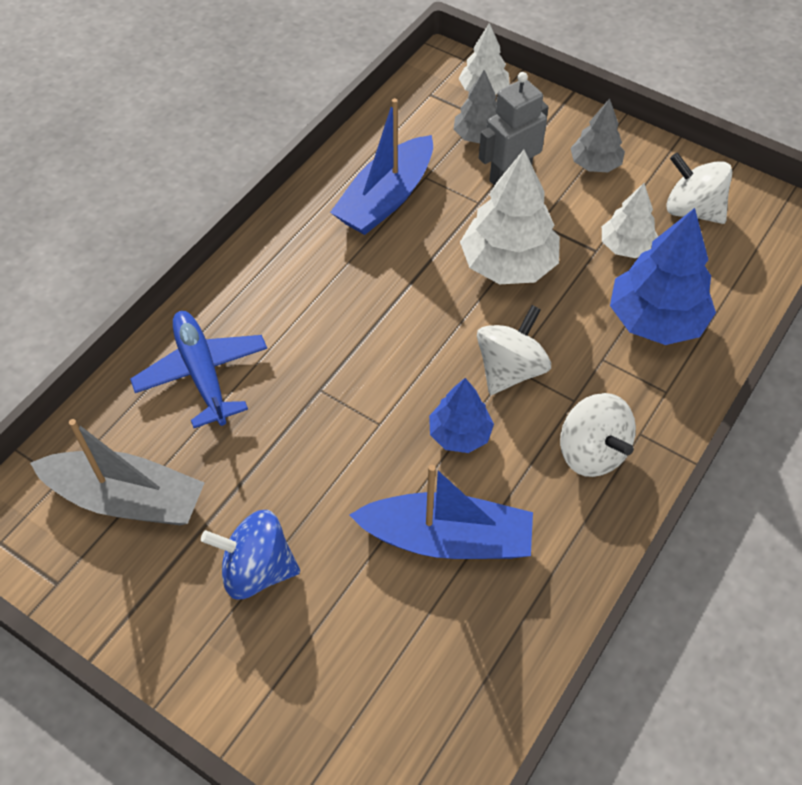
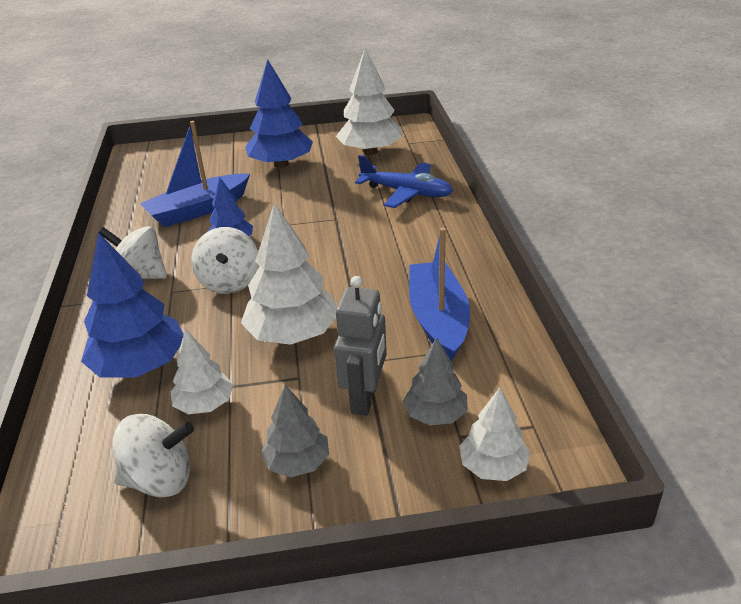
camera: 140 degrees right, 20 degrees down
grey boat [30,419,204,525] -> white tree [336,48,402,155]
blue spinning top [201,510,300,600] -> blue tree [245,59,313,168]

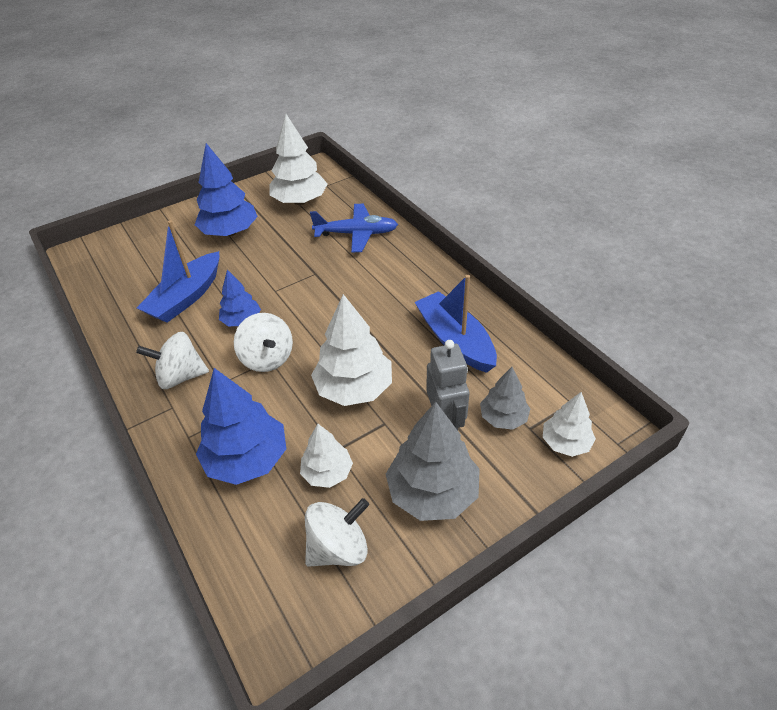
camera: 25 degrees left, 10 degrees up
grey tree [260,385,329,477] -> grey tree [386,402,480,521], size x1.71

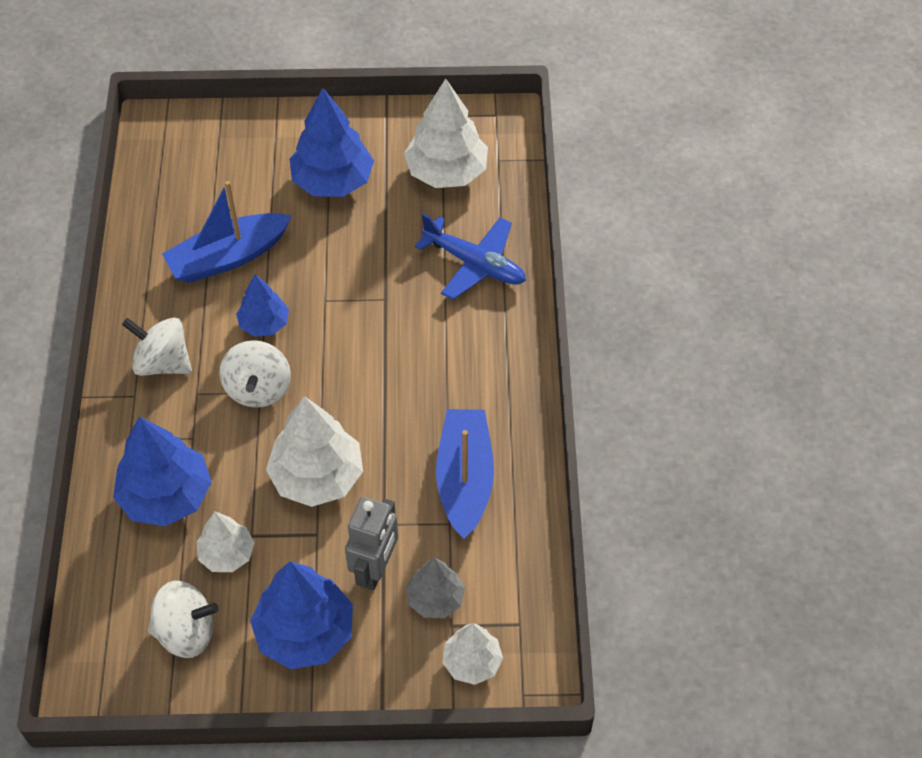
camera: 30 degrees right, 10 degrees up
grey tree [386,402,480,521] -> blue tree [250,561,353,669]

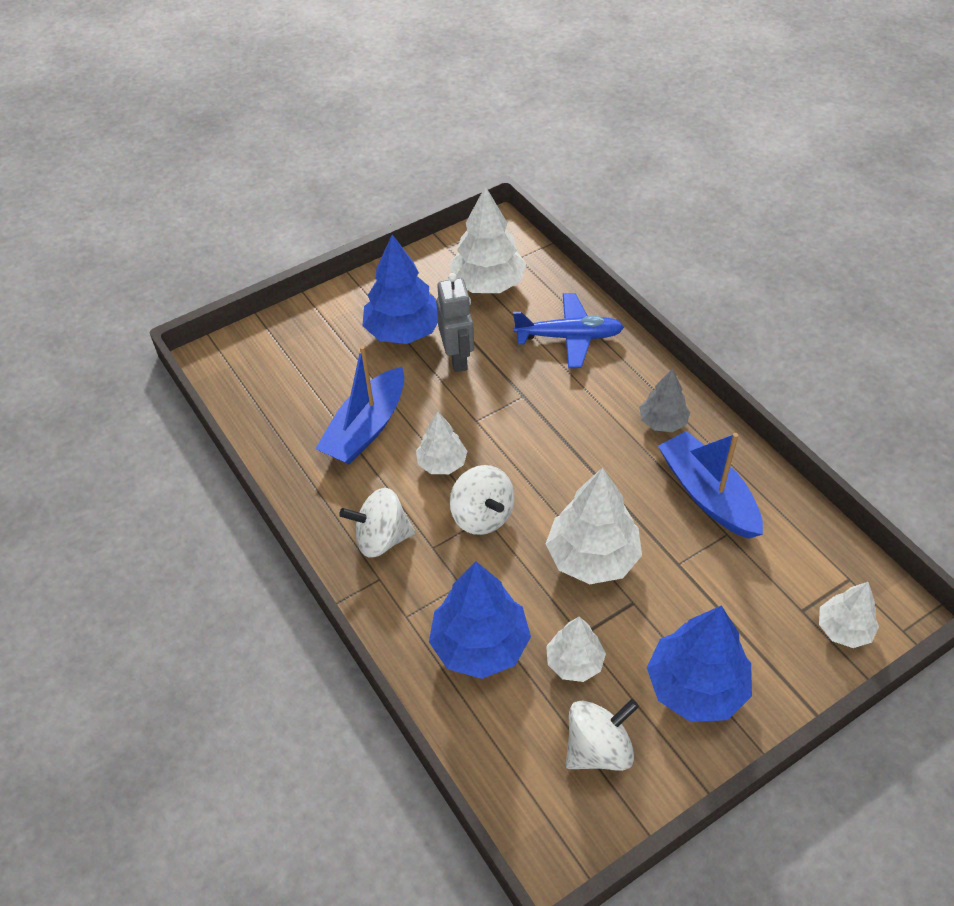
camera: 30 degrees left, 5 degrees down
blue tree [236,274,289,337] -> white tree [416,411,468,474]
grey robot [345,496,398,590] -> grey robot moved to [436,273,474,372]
grey tree [406,558,465,618] -> grey tree moved to [640,369,690,432]

